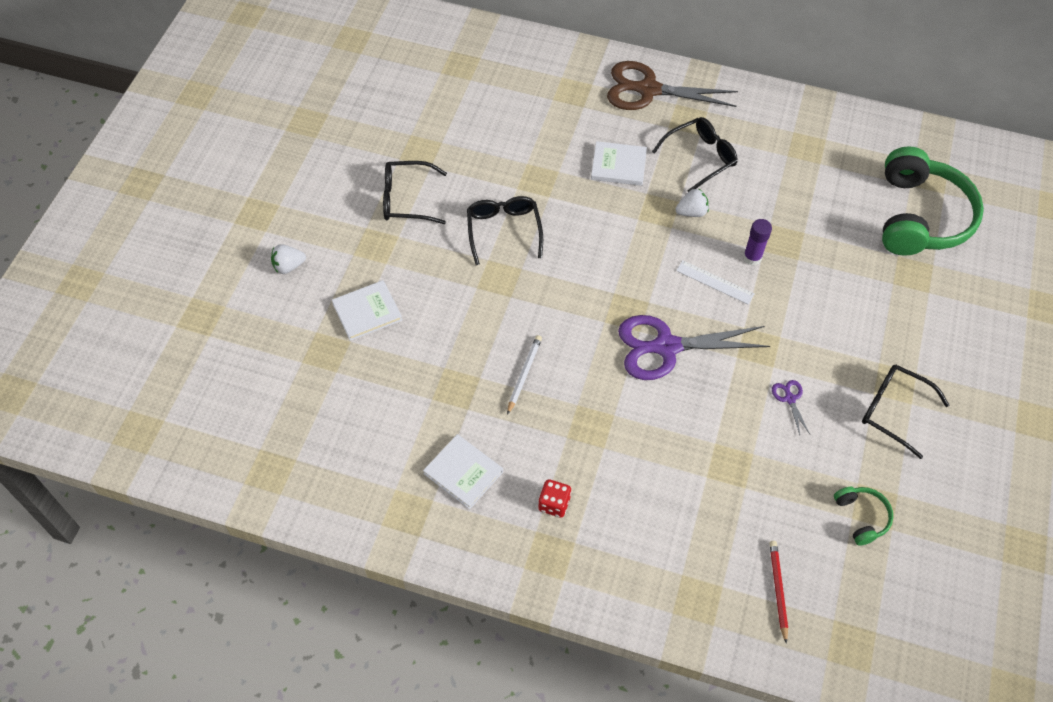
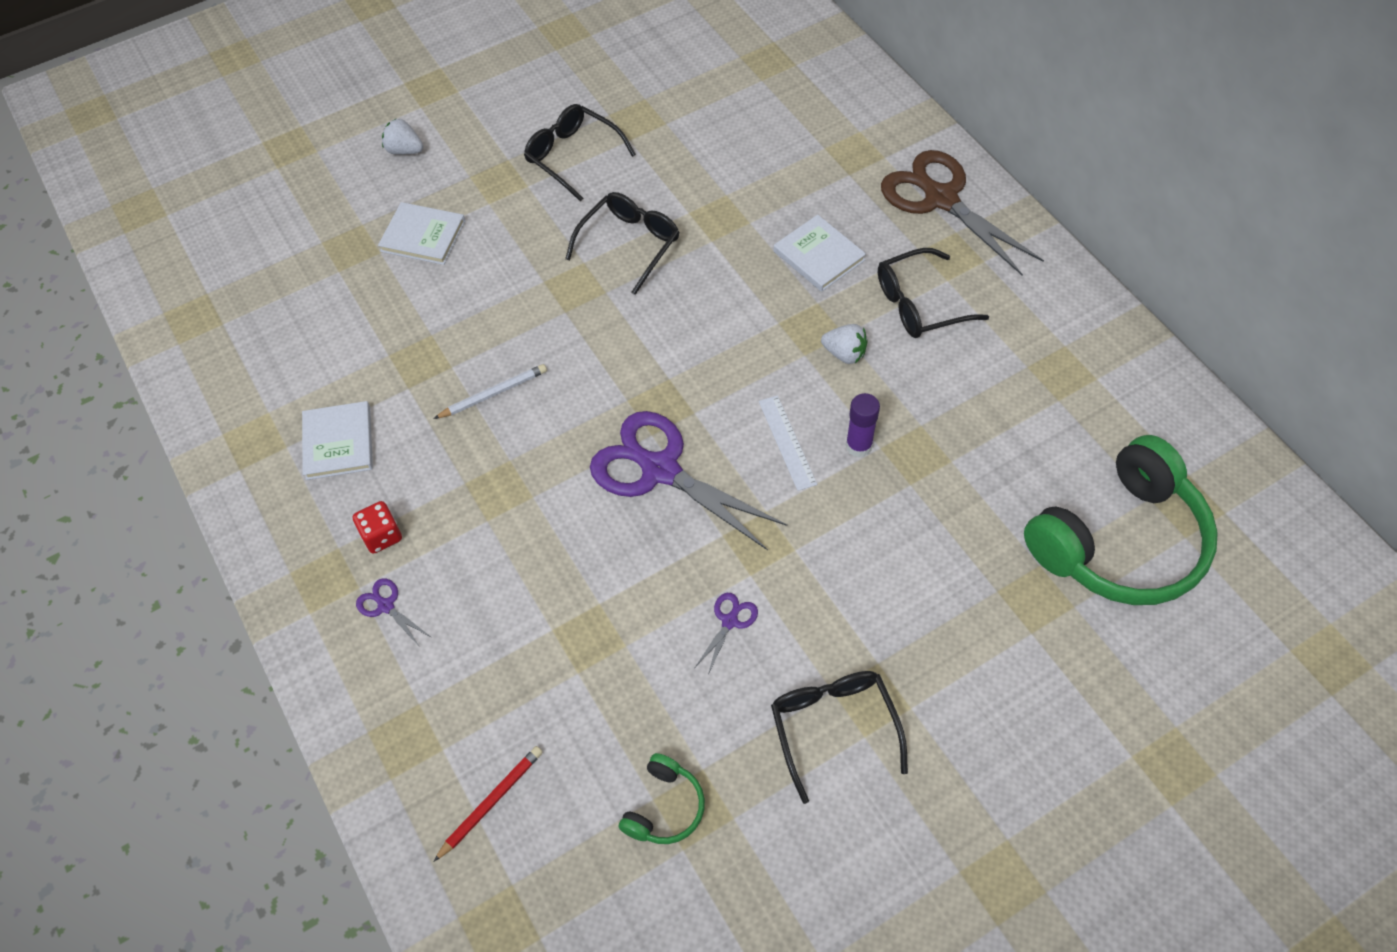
camera: 45 degrees right, 0 degrees up
black glasses [652,117,738,192] -> black glasses turned 150 degrees clockwise [878,248,989,338]
none -> purple scissors [356,579,431,646]

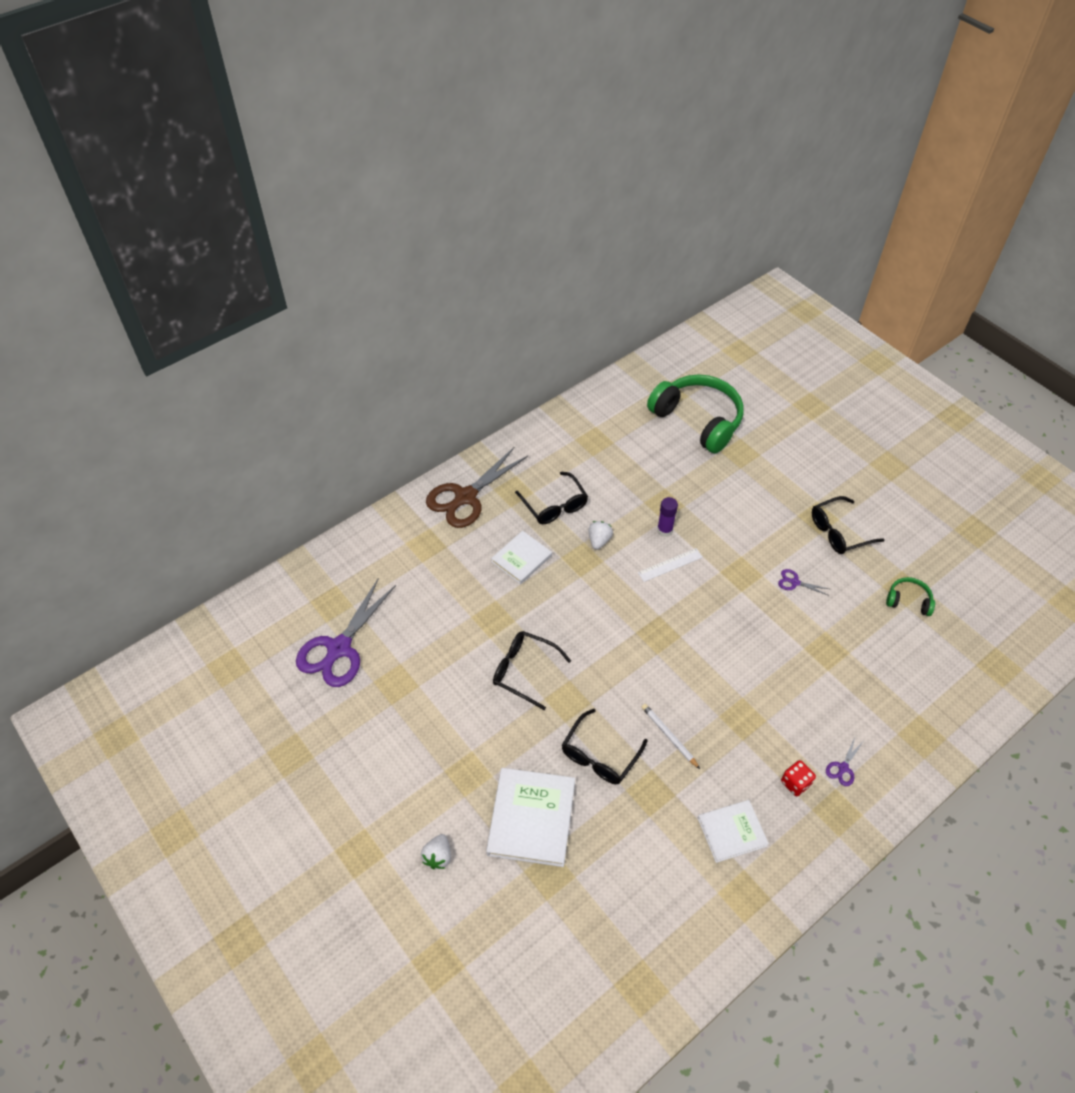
camera: 100 degrees left, 5 degrees down
white book [378,202,466,265] -> white book [486,768,575,867], size x1.60
red pencil [433,746,543,862] -> none
black glasses [524,104,636,202] -> black glasses moved to [562,709,648,784]
purple scissors [590,411,787,550] -> purple scissors moved to [296,578,396,687]

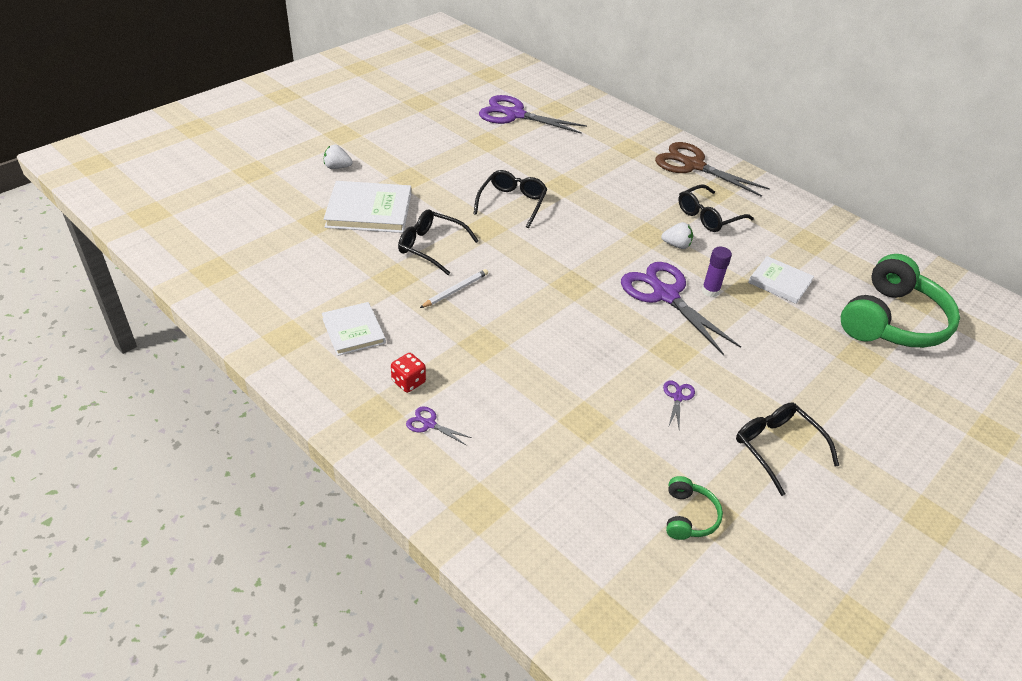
camera: 80 degrees right, 10 degrees down
white book [491,531,552,584] -> white book moved to [748,256,814,304]
white ruler [638,548,703,582] -> purple scissors [621,262,741,355]

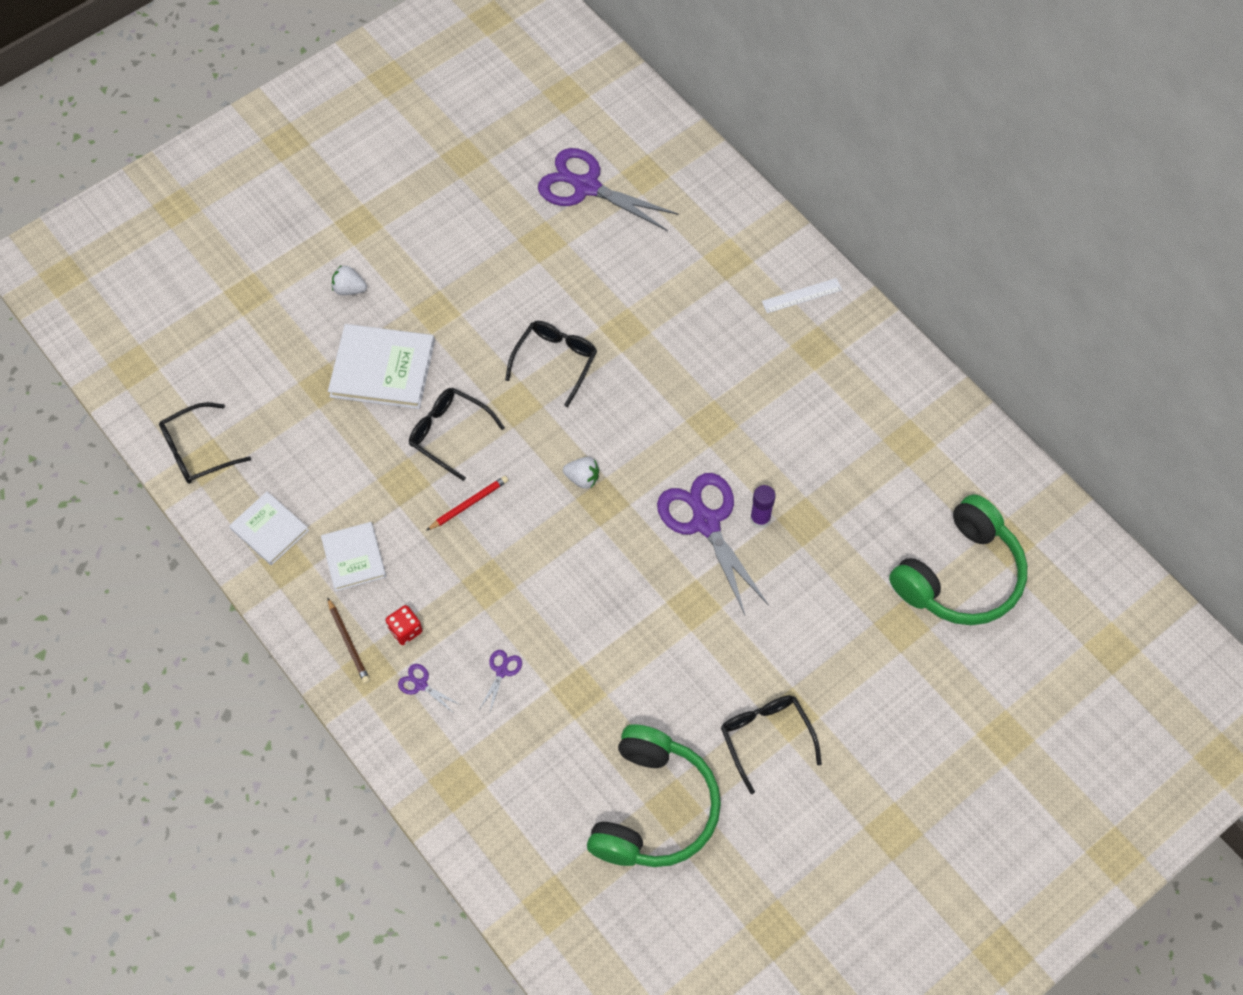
camera: 10 degrees right, 20 degrees up
white pencil [420,269,488,308] -> red pencil [426,476,508,531]
brown scissors [655,142,770,197] -> white ruler [762,278,842,313]
white strawberry [661,222,693,249] -> white strawberry moved to [563,457,599,489]
purple scissors [663,380,695,428] -> purple scissors moved to [480,650,522,712]
green headphones [666,476,723,540] -> green headphones [587,724,721,867], size x2.26
black glasses [678,184,754,232] -> black glasses moved to [159,402,251,484]
white book [748,256,814,304] -> white book moved to [229,491,309,565]
none -> brown pencil [327,597,370,684]

